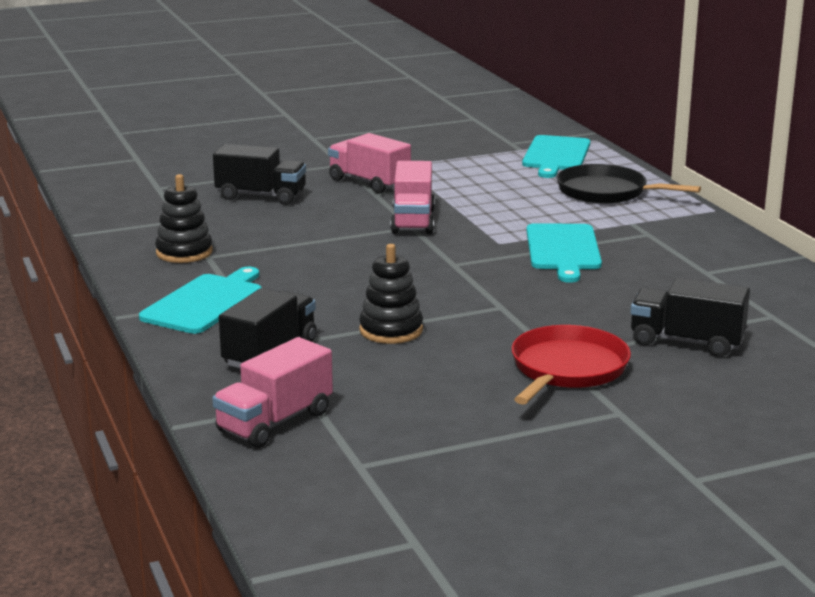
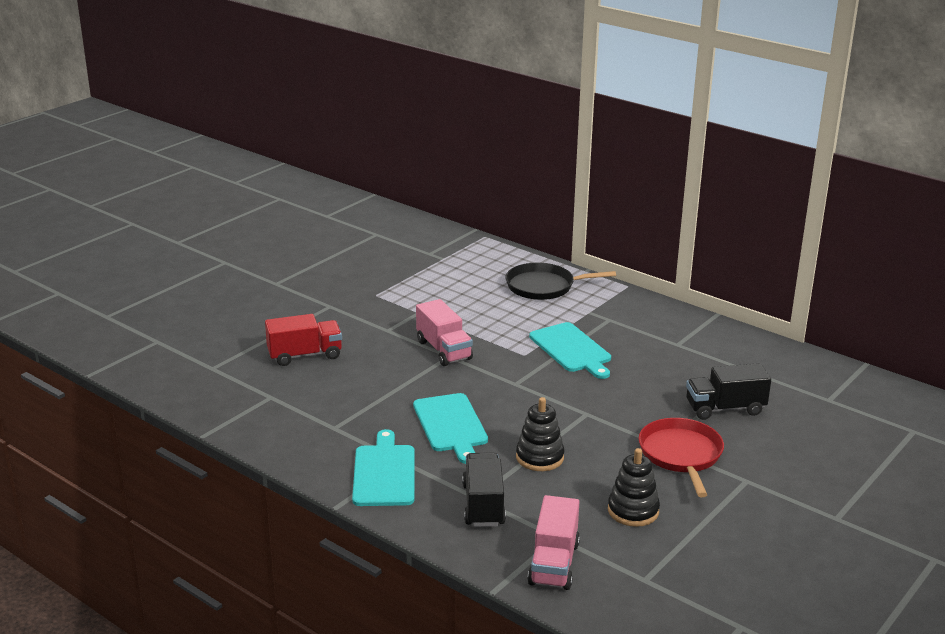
camera: 30 degrees left, 5 degrees up
black stacking toy [155,174,213,263] -> black stacking toy moved to [608,448,660,527]
black truck [213,144,306,205] -> red truck [265,314,342,366]
pink truck [328,133,411,193] -> none
turquoise cutting board [522,135,590,178] -> turquoise cutting board moved to [413,393,488,464]

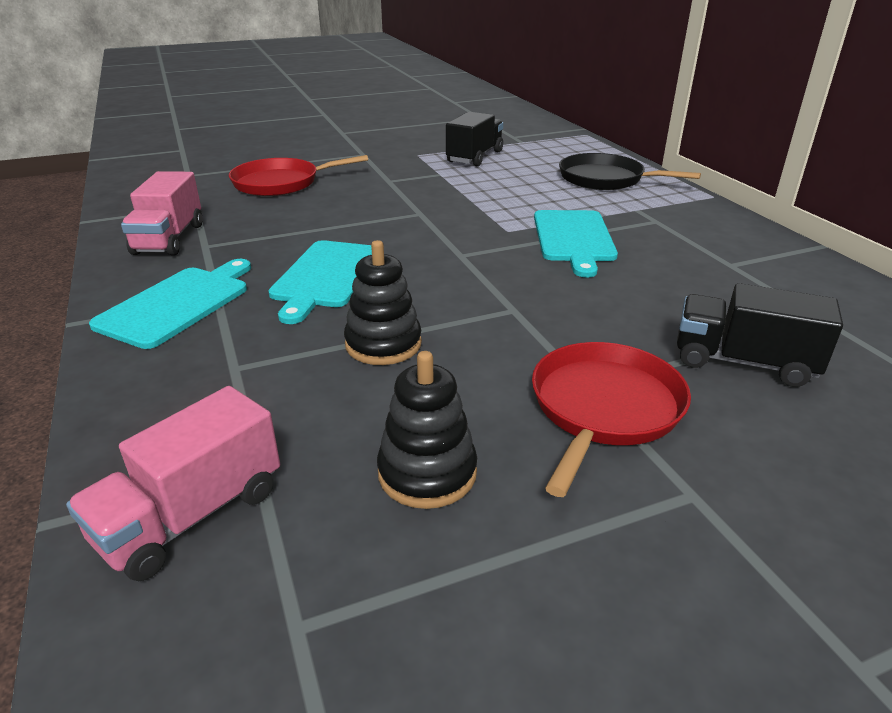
camera: 30 degrees right, 5 degrees up
red truck [265,314,342,366] -> red pan [229,155,368,196]
pink truck [416,299,473,366] -> pink truck moved to [121,171,203,256]
black truck [462,453,506,527] -> black truck moved to [446,112,503,166]

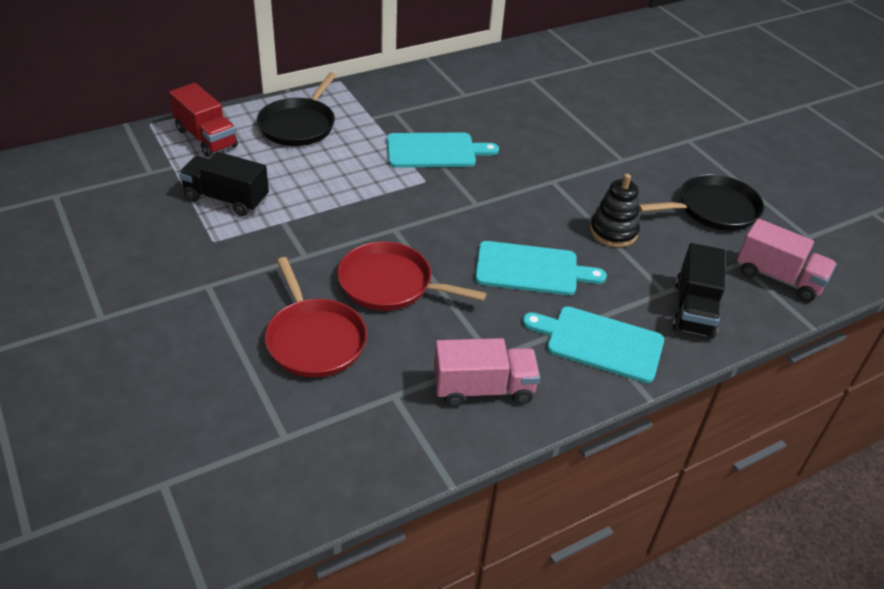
camera: 100 degrees left, 10 degrees up
black stacking toy [377,351,477,509] -> black pan [639,174,764,231]
red pan [532,342,691,497] -> red pan moved to [337,242,487,311]
black truck [677,283,843,387] -> black truck moved to [672,243,725,338]
none -> red truck [169,83,238,157]

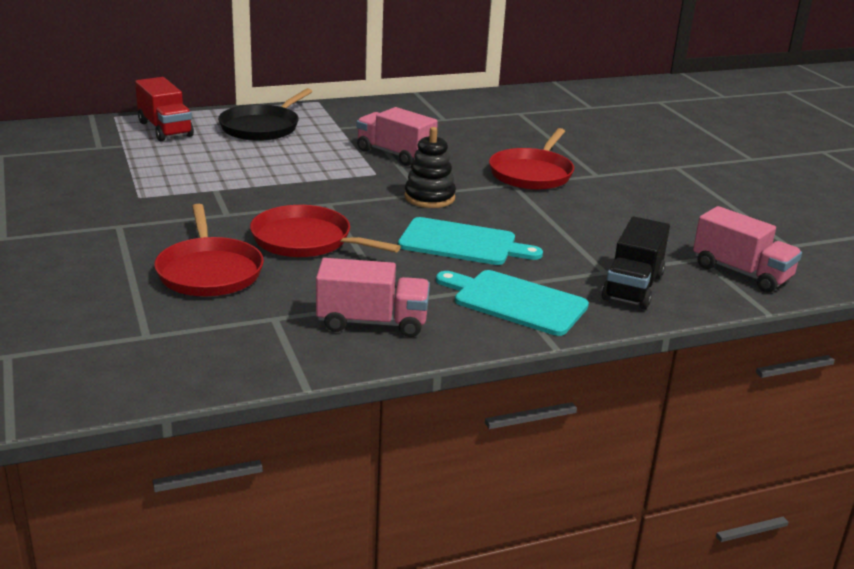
camera: 10 degrees right, 15 degrees down
black truck [179,152,269,216] -> none
turquoise cutting board [387,132,499,168] -> pink truck [356,107,438,166]
black stacking toy [590,174,640,247] -> black stacking toy moved to [404,127,456,208]
black pan [639,174,764,231] -> none
none -> red pan [489,128,574,190]

